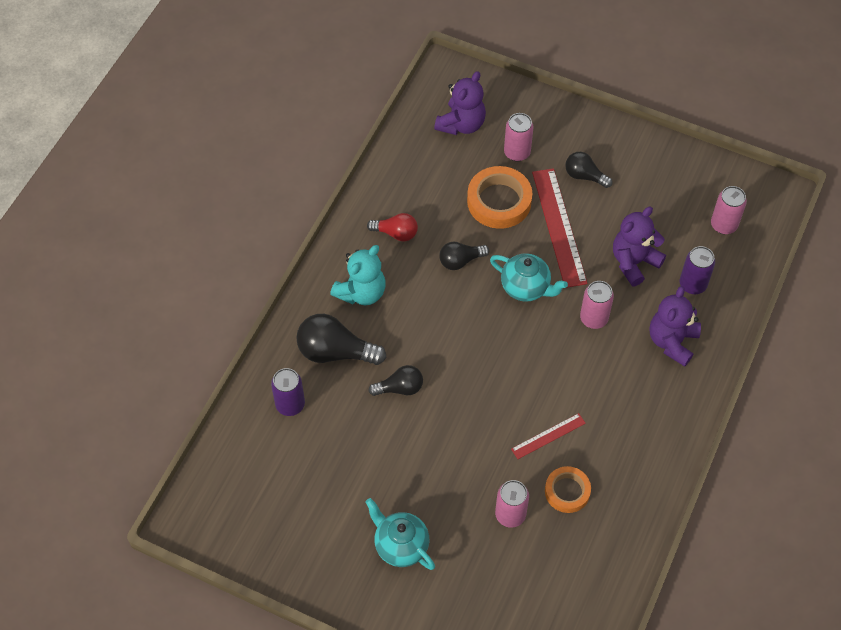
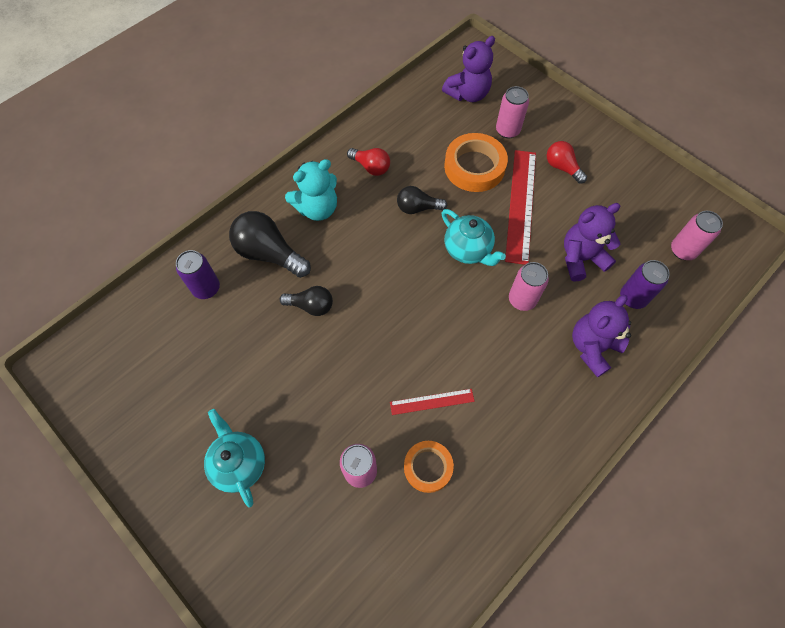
camera: 20 degrees right, 5 degrees up
black light bulb [565,152,613,188] -> red light bulb [547,141,587,184]

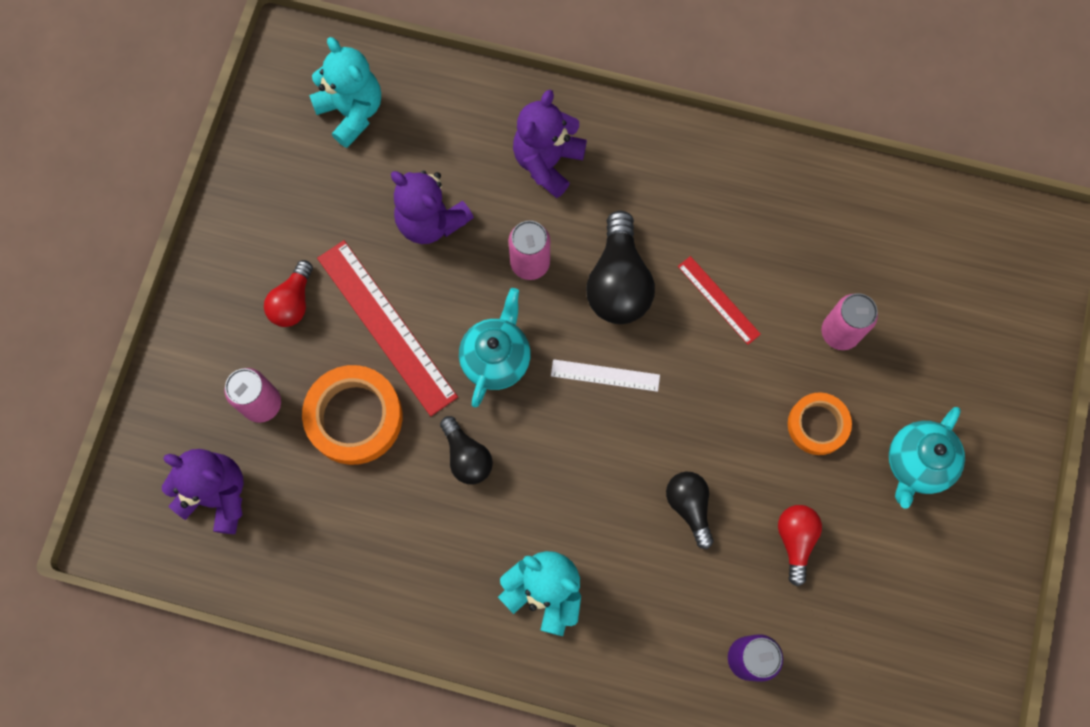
camera: 120 degrees left, 10 degrees up
black light bulb [229,211,311,278] -> black light bulb moved to [586,210,655,324]
red light bulb [347,148,390,176] -> red light bulb moved to [778,505,822,586]
orange tape [404,441,454,493] -> orange tape moved to [788,393,852,455]
red ruler [505,150,536,265] -> red ruler turned 75 degrees clockwise [317,240,458,416]
purple teddy bear [572,295,631,378] -> purple teddy bear turned 105 degrees clockwise [513,90,587,198]
purple can [620,260,670,309] -> none
pink can [671,211,723,260] -> turquoise teddy bear [309,37,381,148]
none -> white ruler [551,359,660,392]

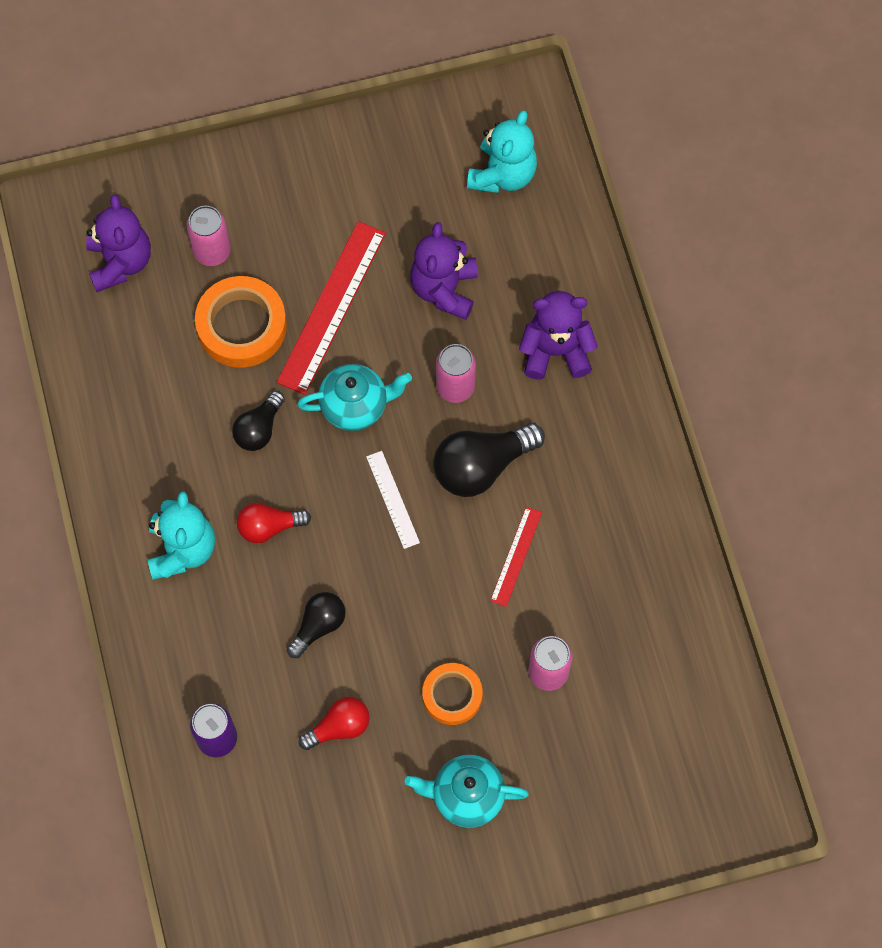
camera: 60 degrees right, 5 degrees down
red light bulb [264,260,313,327] -> red light bulb moved to [237,503,311,543]

